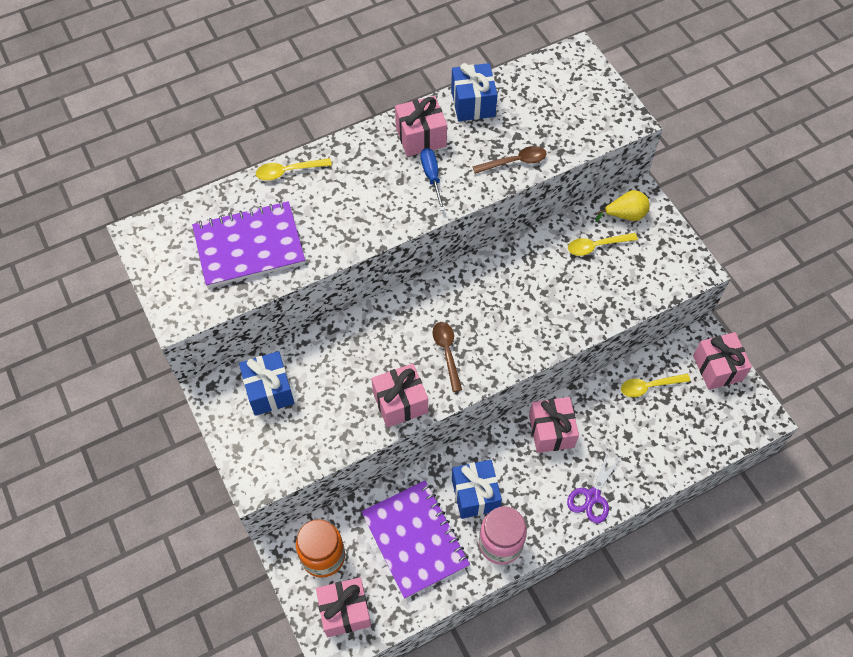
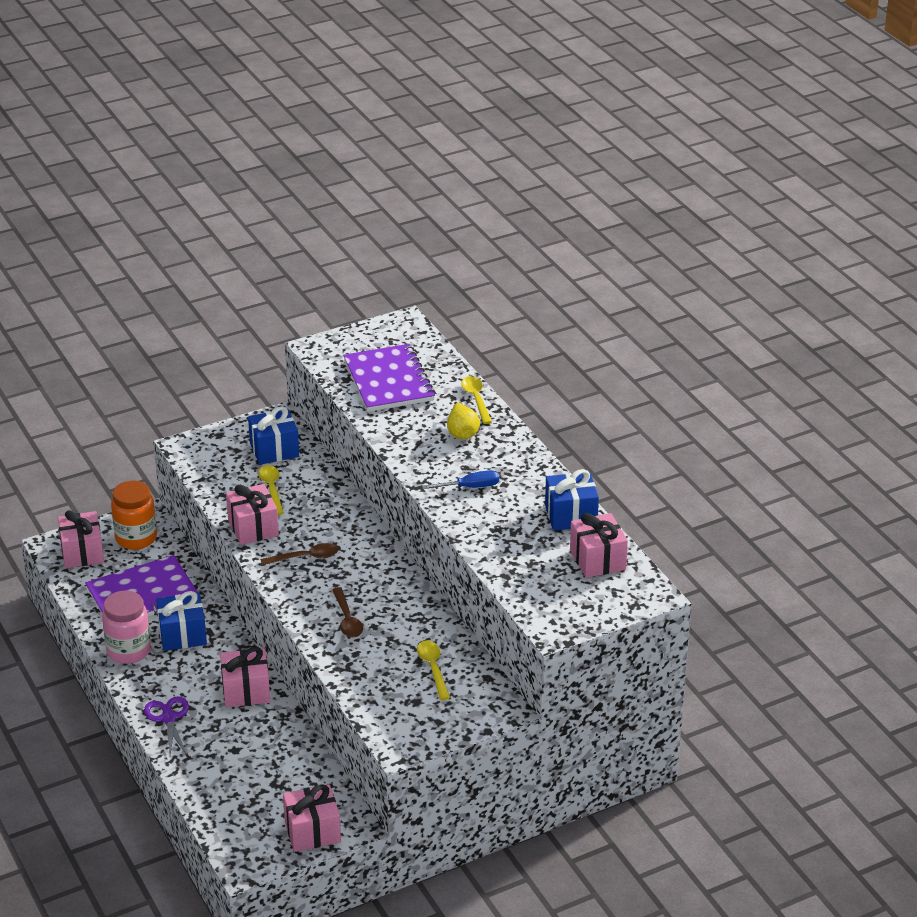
camera: 90 degrees right, 25 degrees down
pink gift [395,96,447,157] -> pink gift moved to [570,513,628,578]
brown spoon [472,146,547,174] -> brown spoon moved to [332,587,363,638]
purple scissors [567,448,623,523] -> purple scissors turned 45 degrees clockwise [144,696,189,755]
yellow pear [595,190,650,222] -> yellow pear moved to [447,402,480,439]
yellow spoon [621,374,690,397] -> yellow spoon moved to [258,465,284,515]

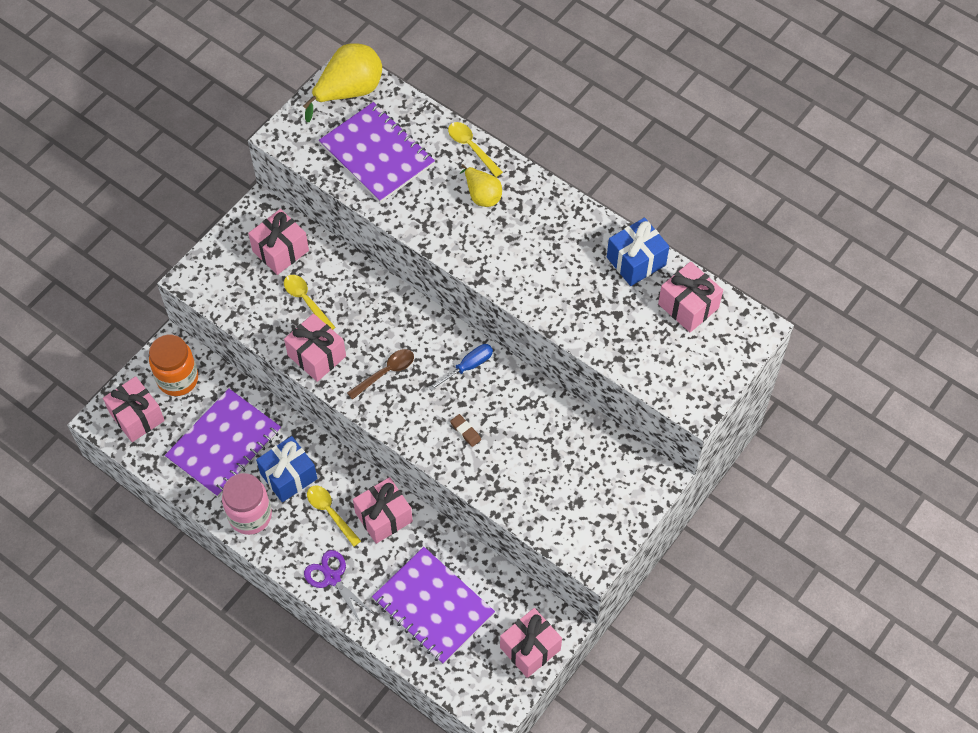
camera: 25 degrees left, 25 degrees up
blue gift [248,406,299,465] -> pink gift [248,209,309,275]
brown spoon [332,587,363,638] -> brown eraser [450,414,481,447]
yellow spoon [417,640,450,700] -> yellow spoon moved to [307,485,361,547]
blue screwdriver [422,470,499,489] -> blue screwdriver moved to [429,344,493,391]
none -> yellow pear [303,43,382,122]
none -> purple notebook [372,547,495,664]

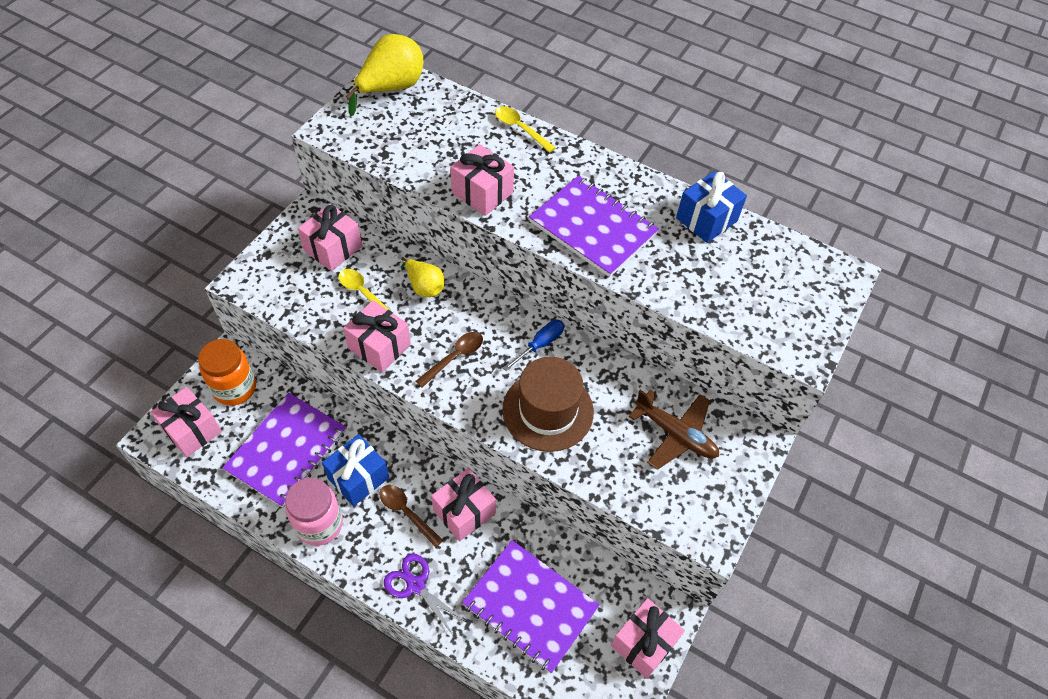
camera: 10 degrees left, 5 degrees down
yellow spoon [307,485,361,547] -> brown spoon [379,485,443,548]
purple notebook [319,102,435,203] -> purple notebook moved to [529,176,659,277]
brown eraser [450,414,481,447] -> brown hat [502,357,594,452]
yellow pear [460,164,502,207] -> yellow pear moved to [401,257,445,297]
pink gift [658,262,723,332] -> pink gift moved to [451,144,514,216]
none -> brown plane [629,390,719,470]

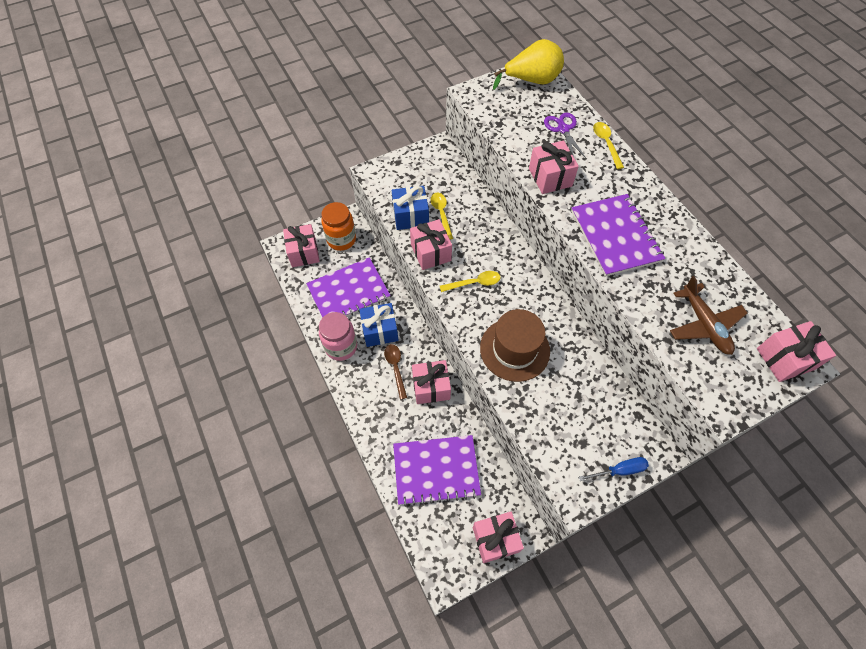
camera: 35 degrees right, 5 degrees up
pink gift [298,204,362,271] -> pink gift moved to [757,321,836,382]
purple scissors [384,554,465,636] -> purple scissors moved to [544,113,586,158]
yellow pear [401,257,445,297] -> none
brown spoon [416,332,483,388] -> yellow spoon [440,271,500,292]
purple notebook [462,540,600,673] -> purple notebook turned 75 degrees counterclockwise [393,435,481,507]
blue screwdriver [503,320,564,371] -> blue screwdriver moved to [578,457,649,481]
brown plane [629,390,719,470] -> brown plane moved to [670,276,748,355]
blue gift [676,171,747,243] -> blue gift moved to [392,186,429,230]

